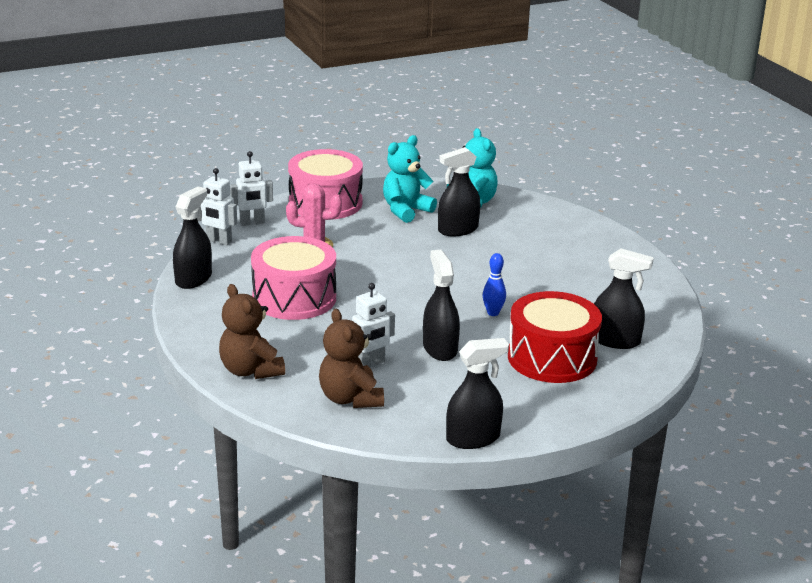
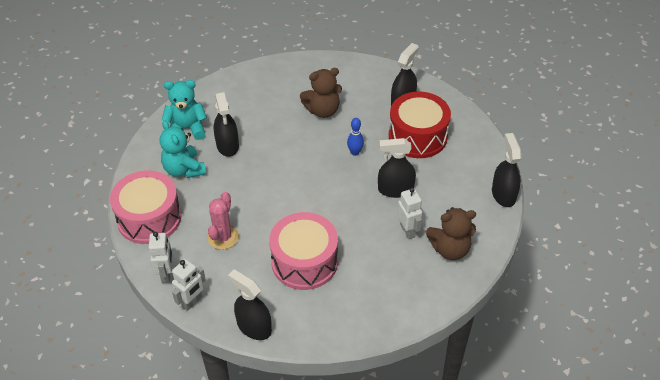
camera: 75 degrees left, 20 degrees up
brown teddy bear [219,284,285,379] -> brown teddy bear moved to [300,68,342,118]

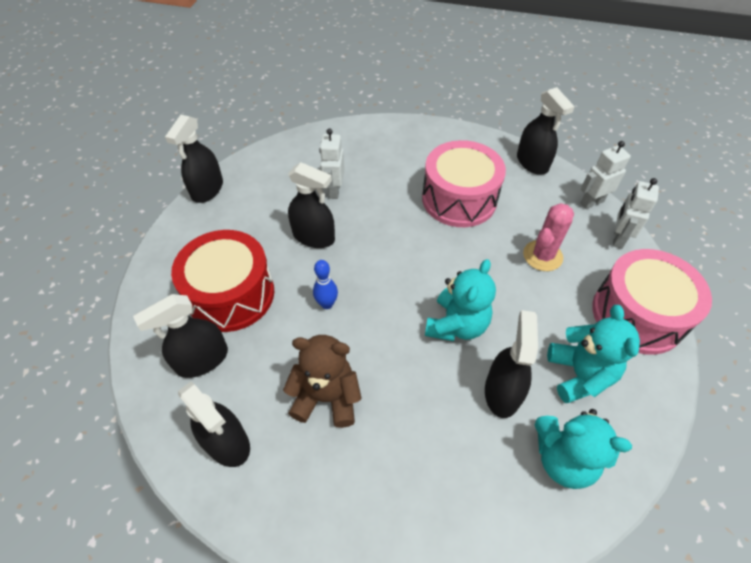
camera: 155 degrees left, 5 degrees up
brown teddy bear [426,207,476,260] -> none
none -> black spray bottle [178,381,250,467]
none -> turquoise teddy bear [425,259,496,341]

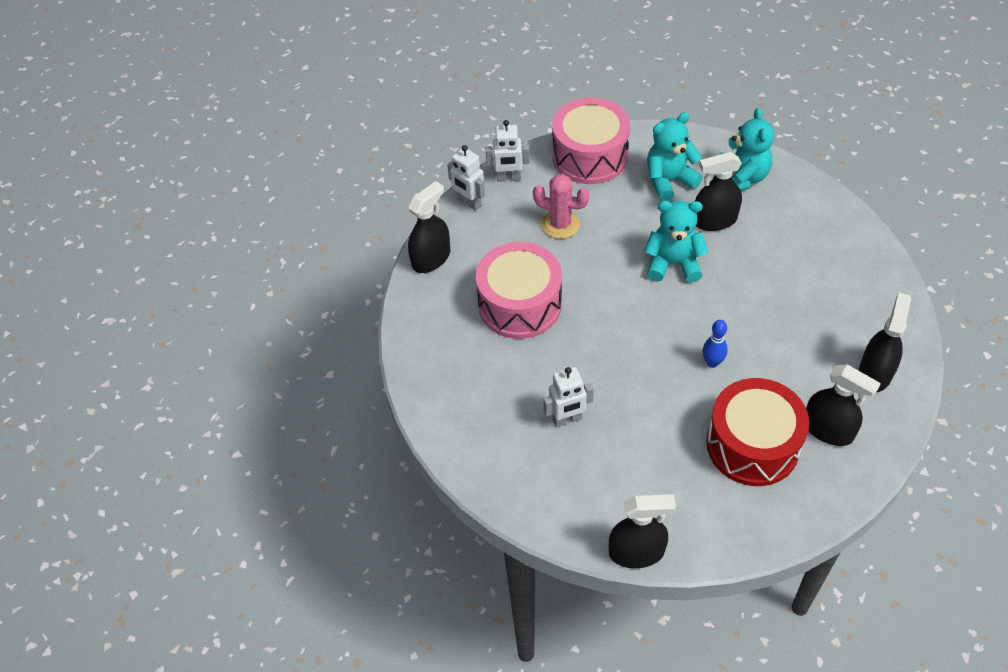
camera: 110 degrees left, 0 degrees up
brown teddy bear [283,335,362,428] -> none
black spray bottle [288,162,335,248] -> none

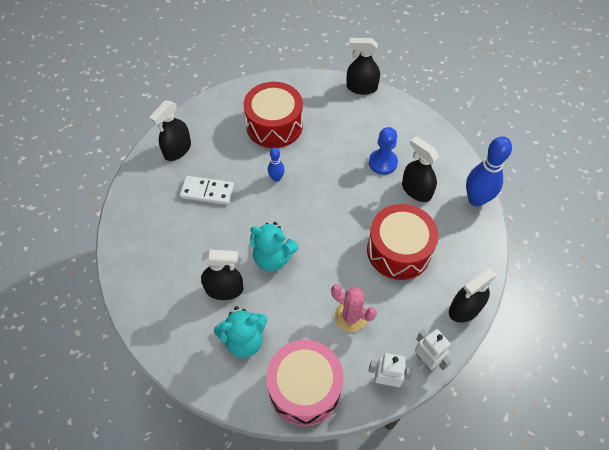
camera: 170 degrees left, 5 degrees up
pink drum [476,242,562,339] -> red drum [367,204,438,280]
white robot [543,367,594,427] -> blue pawn [369,127,398,175]
turquoise teddy bear [720,108,774,191] -> none
black spray bottle [806,364,881,446] -> black spray bottle moved to [402,136,439,202]
none -> white domino [180,176,234,205]
none -> blue bowling pin [466,136,512,207]

